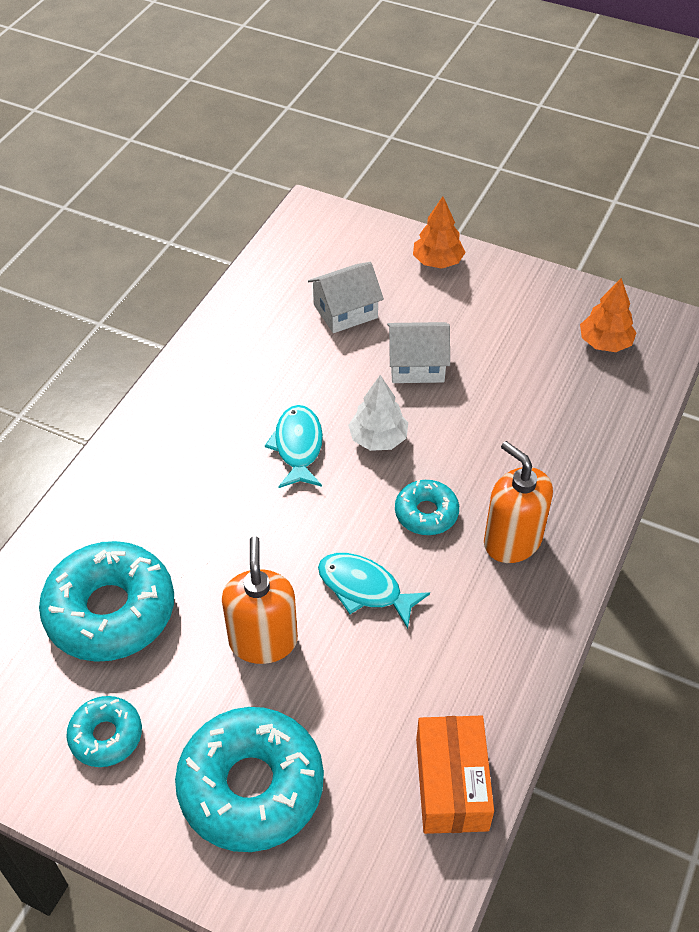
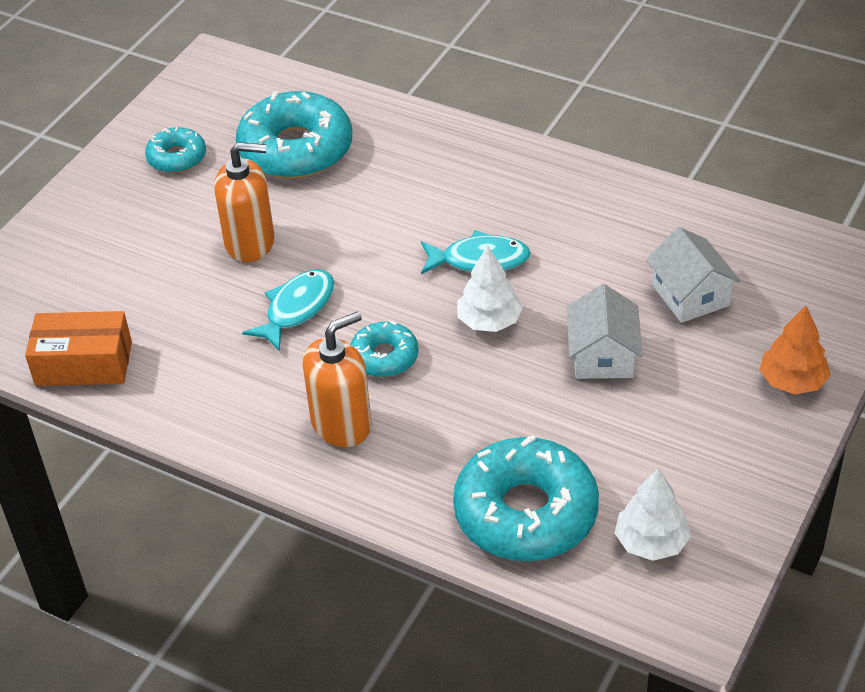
camera: 95 degrees right, 5 degrees down
turquoise donut [175,707,324,852] -> turquoise donut moved to [453,435,599,561]
orange tree [580,278,637,352] -> white tree [615,468,691,561]

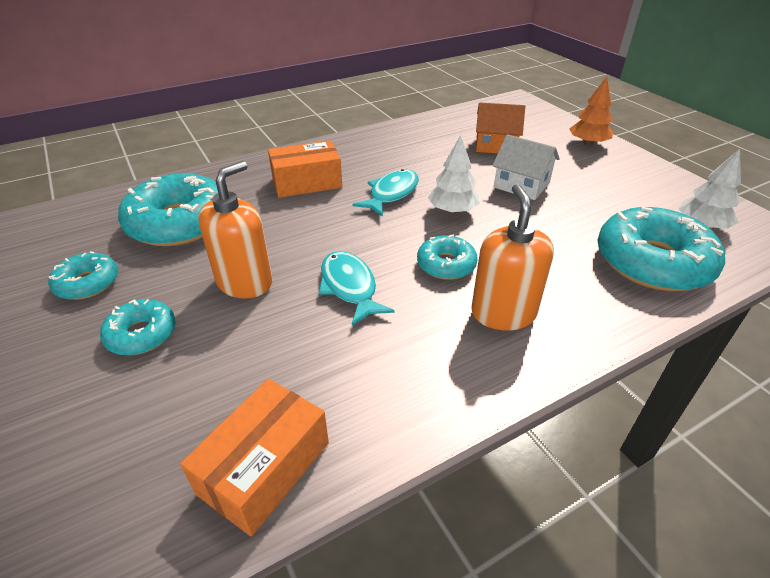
camera: 60 degrees left, 5 degrees down
white house [646,227,741,323] -> orange house [476,102,525,154]
none -> turquoise donut [100,299,176,355]
none -> orange box [268,140,342,198]

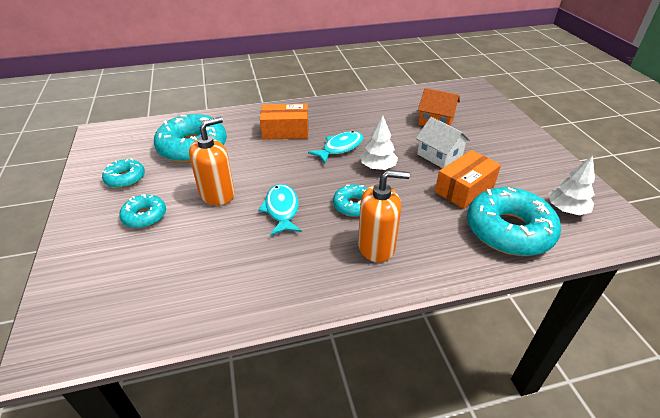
camera: 15 degrees right, 0 degrees up
orange box [180,379,329,537] -> orange box moved to [435,150,501,209]
orange soap dispenser [472,184,554,331] -> orange soap dispenser turned 75 degrees clockwise [358,170,410,262]
orange tree [569,77,613,146] -> none

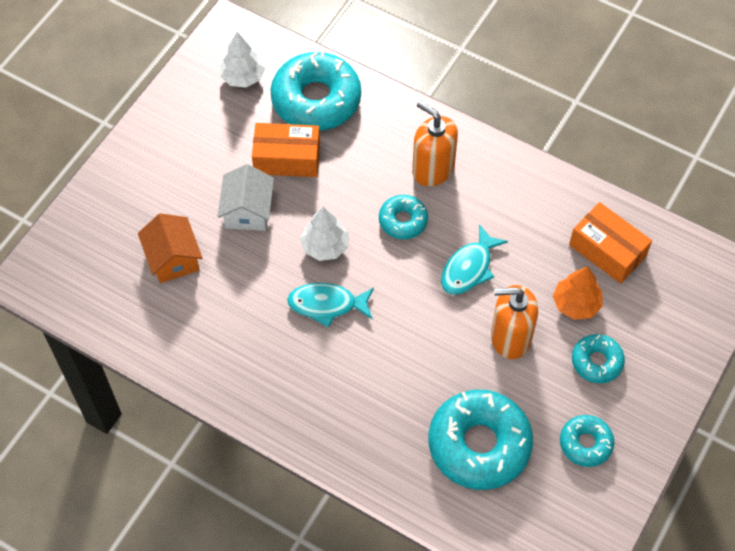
camera: 135 degrees left, 20 degrees up
orange box [260,104,308,140] -> orange box moved to [569,202,652,284]
none -> orange tree [553,266,603,320]

